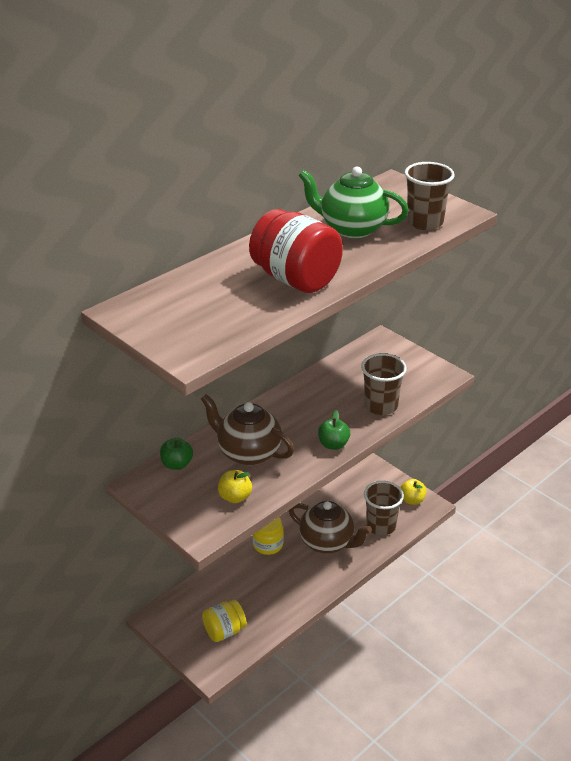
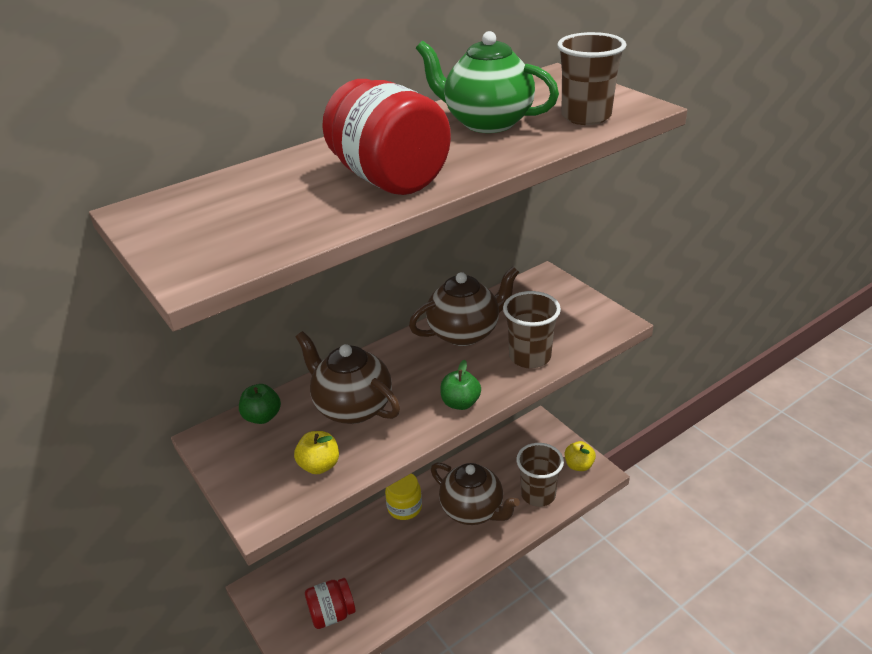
camera: 10 degrees right, 0 degrees up
yellow jar [202,600,247,642] -> red jar [305,578,356,629]
none -> brown teapot [409,267,519,346]

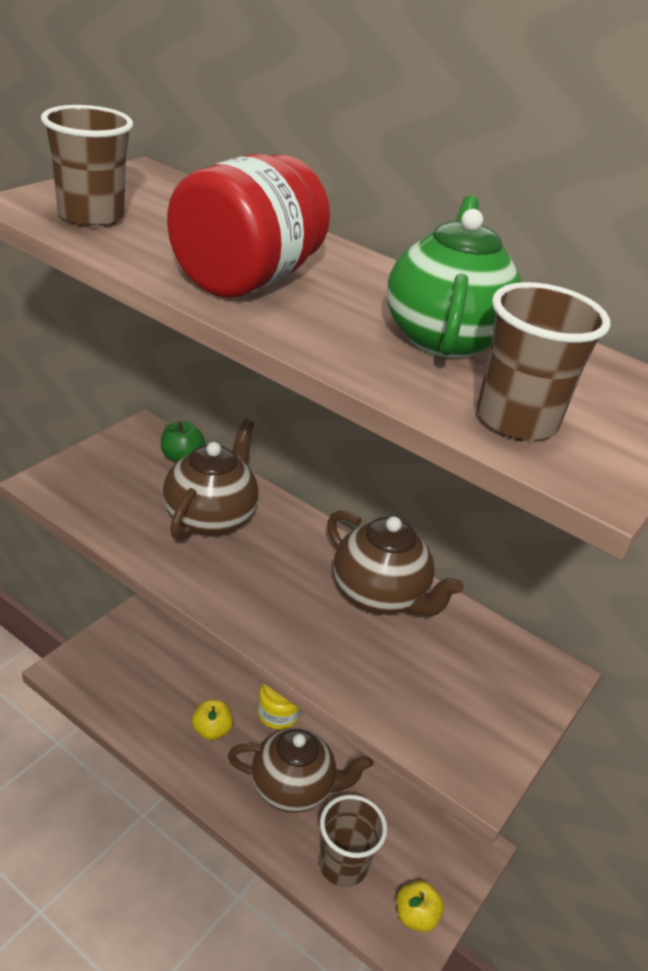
camera: 65 degrees right, 0 degrees up
yellow apple [294,431,339,474] -> yellow apple moved to [192,700,233,740]
red jar [305,578,356,629] -> none
brown teapot [431,463,520,525] -> brown teapot turned 105 degrees counterclockwise [228,728,373,813]
green apple [440,360,481,410] -> none
brown cup [503,291,561,369] -> brown cup moved to [41,105,134,228]

